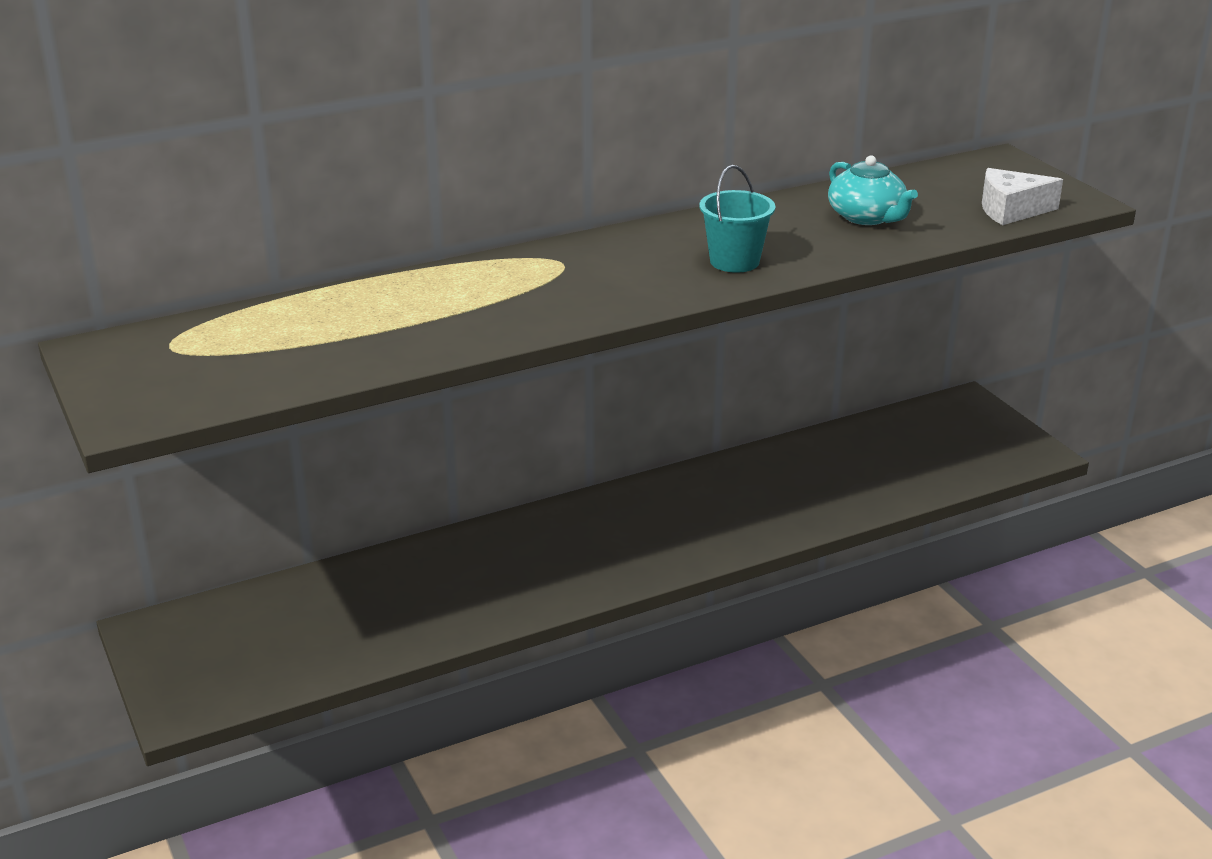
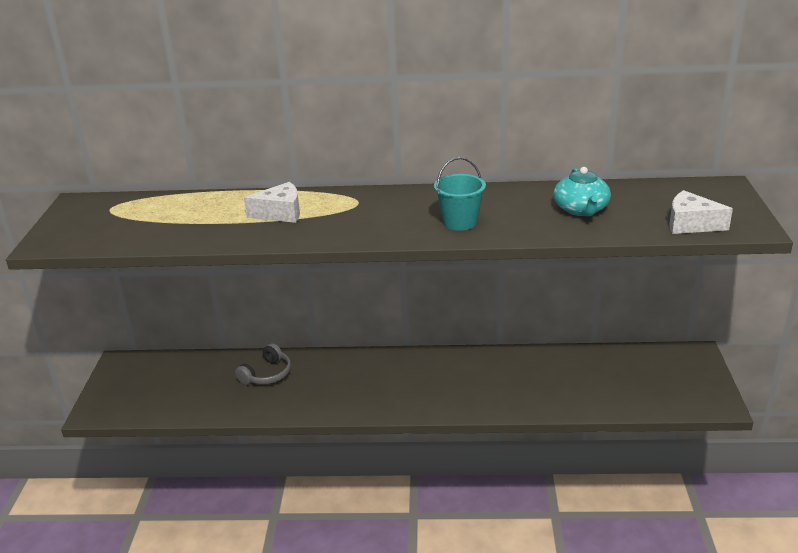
camera: 30 degrees right, 0 degrees up
none -> grey headphones [235,343,291,385]
none -> white cheese [244,182,300,223]

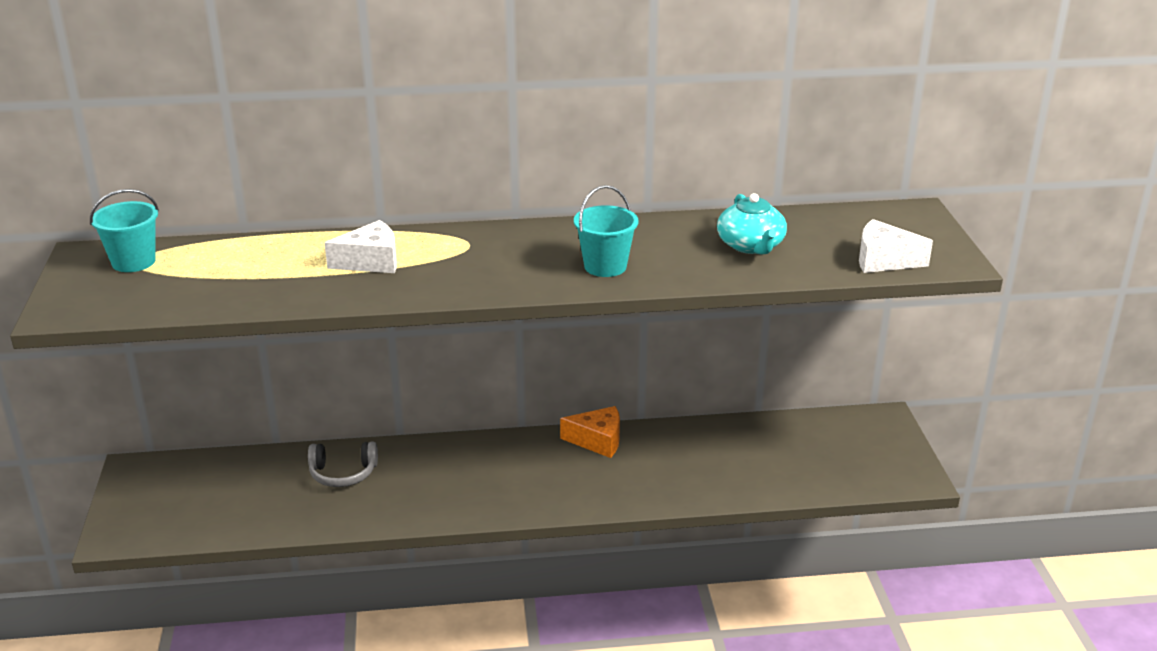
camera: 10 degrees left, 0 degrees up
grey headphones [235,343,291,385] -> grey headphones turned 60 degrees clockwise [308,442,378,487]
none -> turquoise bucket [90,189,159,272]
none -> orange cheese [560,406,620,458]

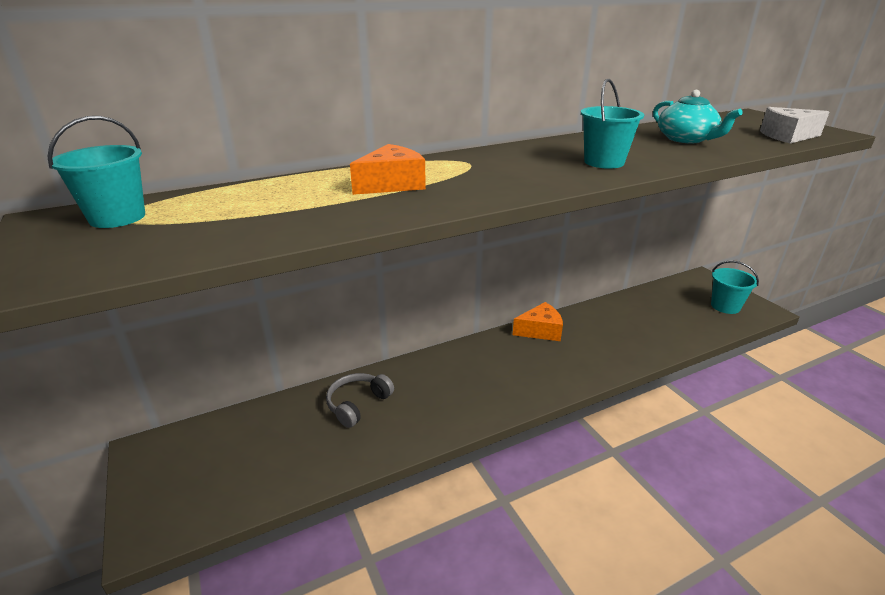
camera: 20 degrees left, 0 degrees up
grey headphones [308,442,378,487] -> grey headphones turned 150 degrees clockwise [326,373,394,428]
white cheese [324,220,397,273] -> orange cheese [350,144,426,195]
none -> turquoise bucket [711,261,759,314]

